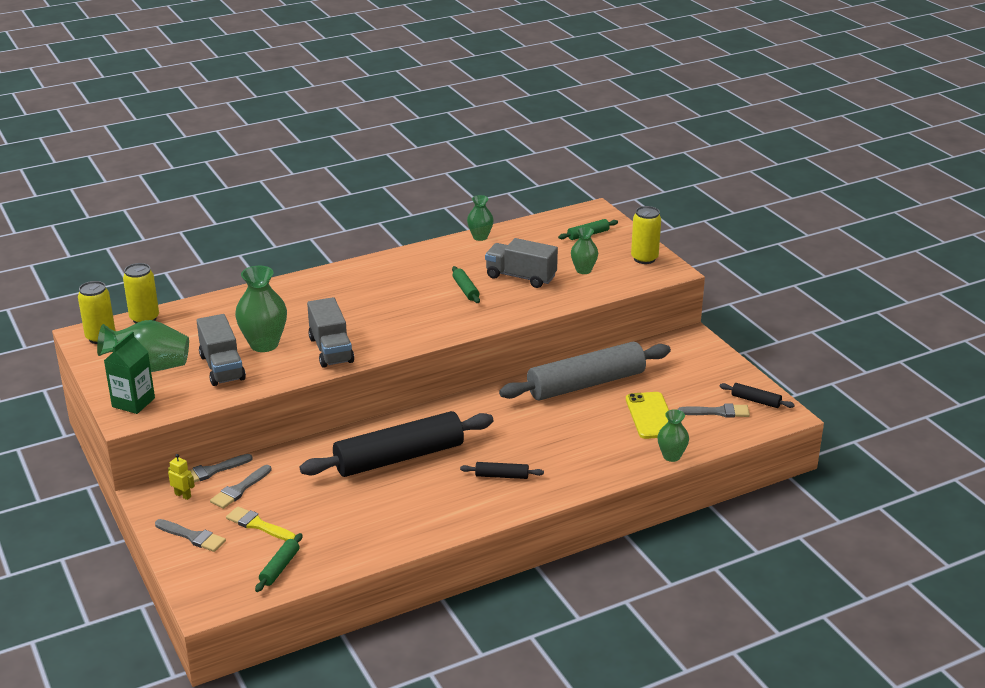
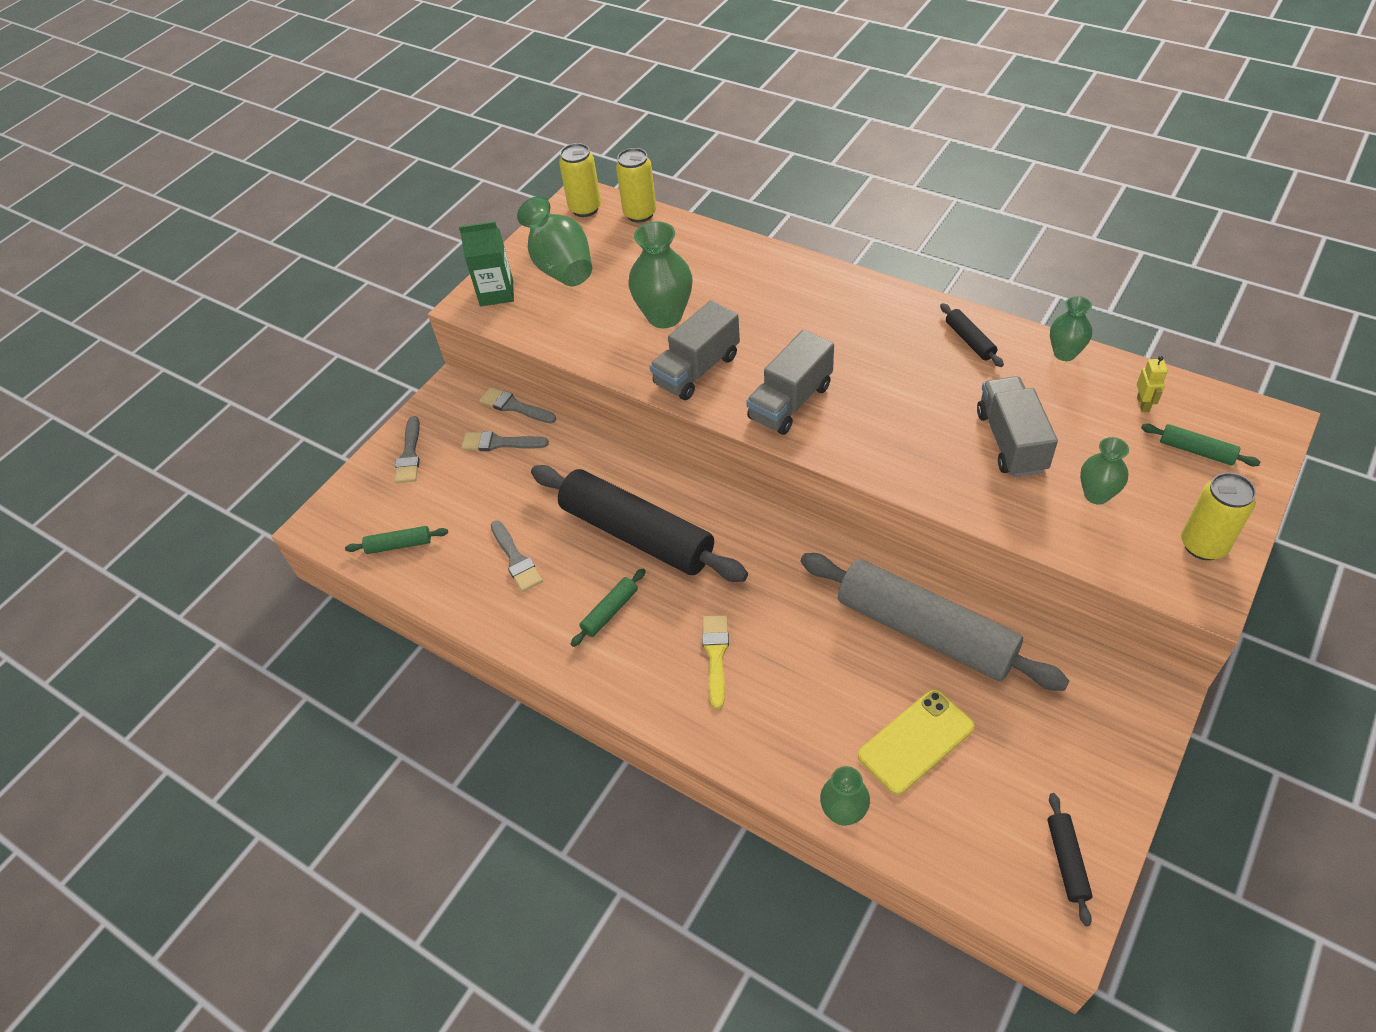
camera: 65 degrees right, 20 degrees up
yellow robot [168,454,195,500] -> yellow robot moved to [1137,356,1168,412]
grey truck [197,314,246,386] -> grey truck moved to [746,330,834,435]
yellow brush [226,506,296,541] -> yellow brush moved to [702,615,729,709]
green rolling pin [452,266,480,303] -> green rolling pin moved to [571,569,646,647]
black rolling pin [460,462,544,479] -> black rolling pin moved to [940,303,1004,367]
grey brush [677,403,750,418] -> grey brush moved to [491,521,543,592]

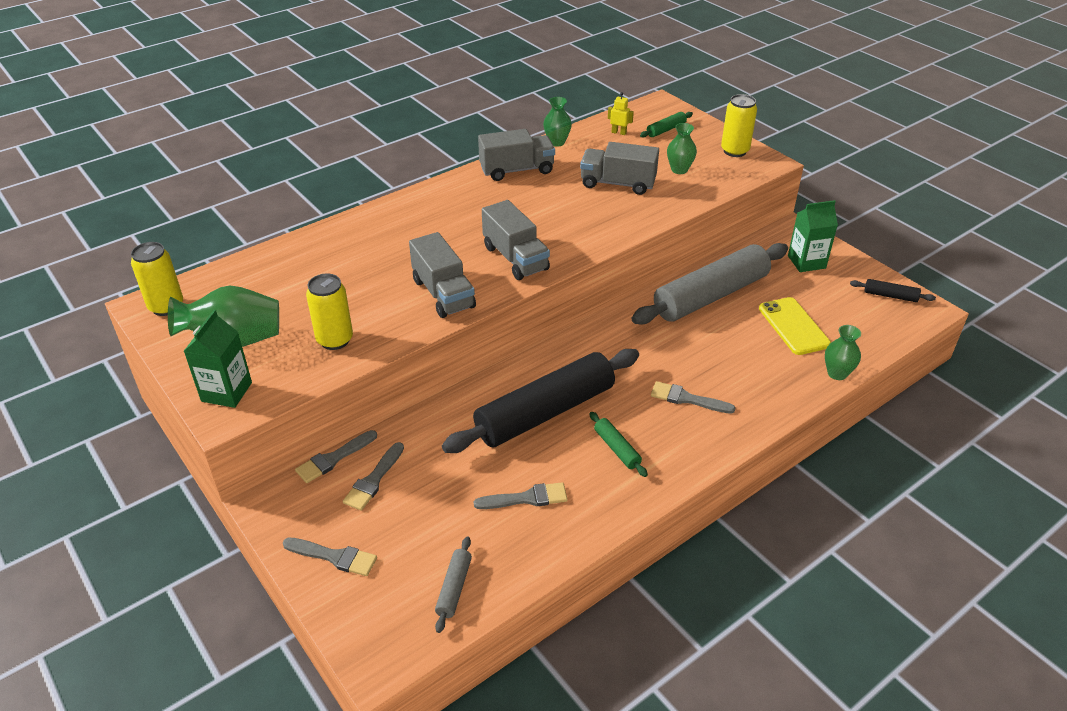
camera: 75 degrees left, 10 degrees down
green rolling pin [345,526,448,554] -> grey rolling pin [435,537,472,633]
yellow can [616,148,656,223] -> yellow can moved to [306,274,353,350]
green vase [629,221,693,328] -> none
yellow brush [702,615,729,709] -> grey brush [651,381,736,414]
black rolling pin [940,303,1004,367] -> grey truck [478,129,555,181]
none -> green carton [788,200,838,272]

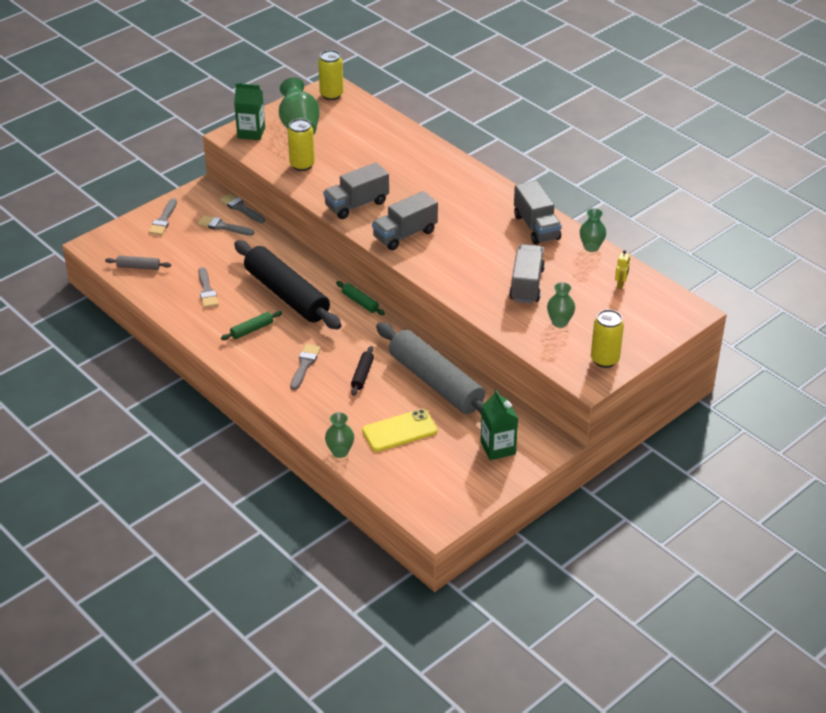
camera: 85 degrees right, 0 degrees up
green rolling pin [640,112,693,138] -> green rolling pin moved to [336,281,385,315]
black rolling pin [850,279,936,302] -> black rolling pin moved to [351,346,374,396]

